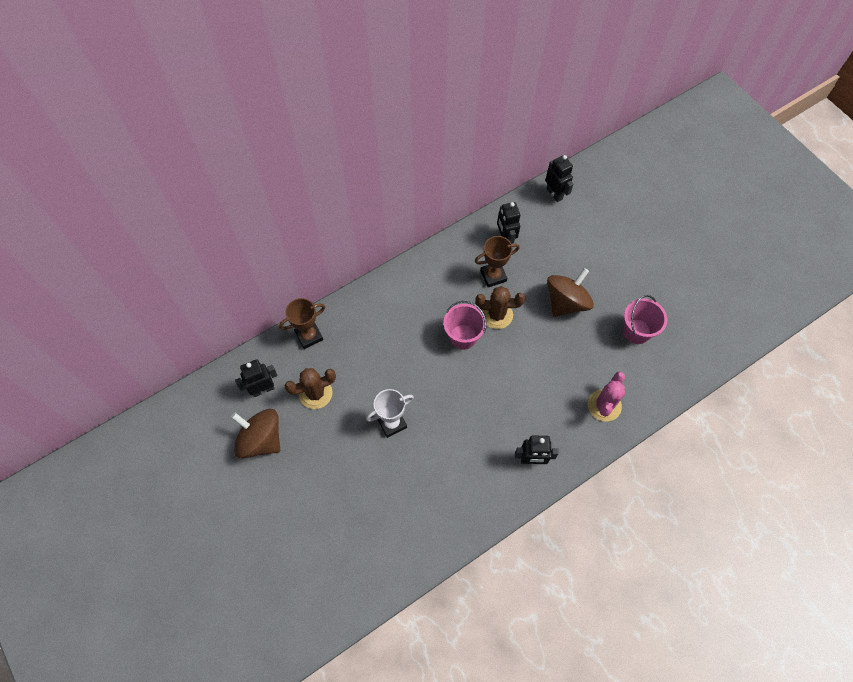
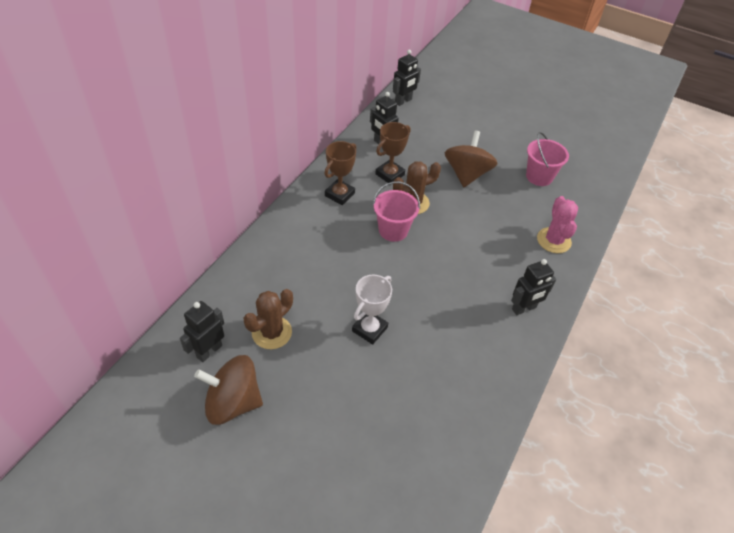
camera: 30 degrees left, 15 degrees down
brown trophy [279,298,325,349] -> brown trophy moved to [325,141,356,205]
black robot [545,155,573,202] -> black robot turned 105 degrees clockwise [393,50,421,106]

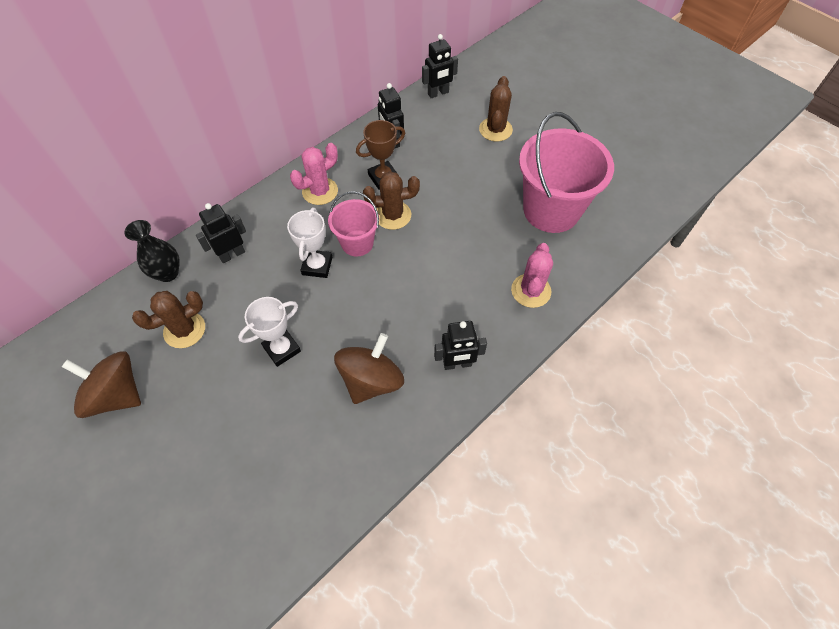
camera: 20 degrees right, 10 degrees up
black robot [180,301,224,362] -> black robot moved to [196,203,246,263]
brown trophy [325,141,356,205] -> pink cactus [290,143,338,205]
brown spinning top [445,131,497,187] -> brown spinning top moved to [334,333,404,404]
pink bucket [526,132,569,186] -> pink bucket [519,112,614,233], size x1.82
none -> black vase [124,220,180,282]
none -> white trophy [287,208,333,278]
none -> brown cactus [479,76,513,142]

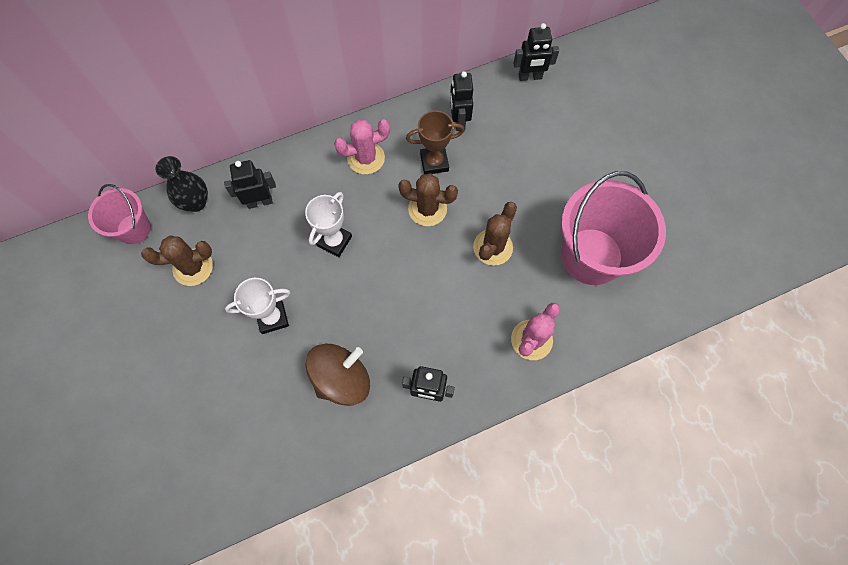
camera: 20 degrees right, 10 degrees up
brown spinning top [62,351,141,418] -> none
pink bucket [328,191,379,257] -> pink bucket moved to [88,184,151,244]
brown cactus [479,76,513,142] -> brown cactus moved to [473,202,517,266]

